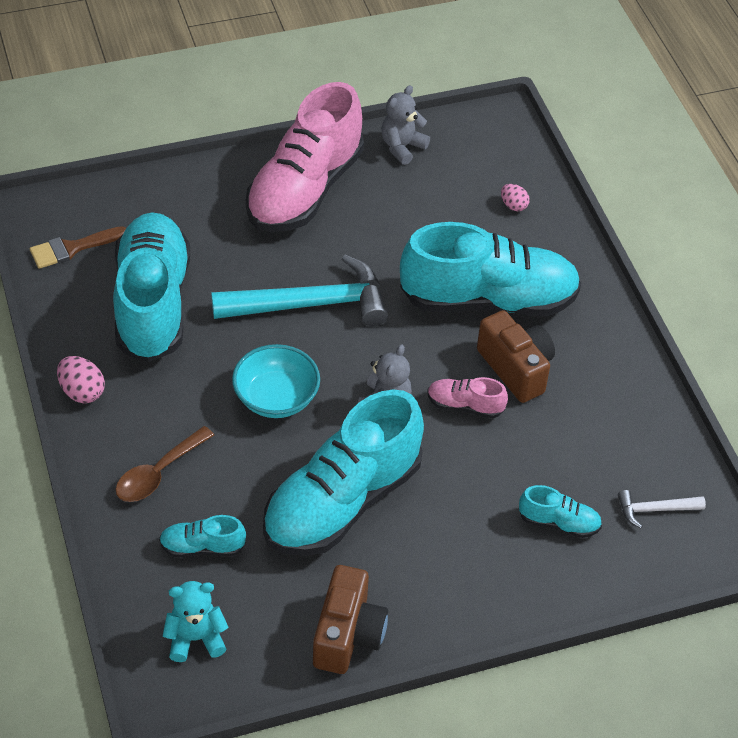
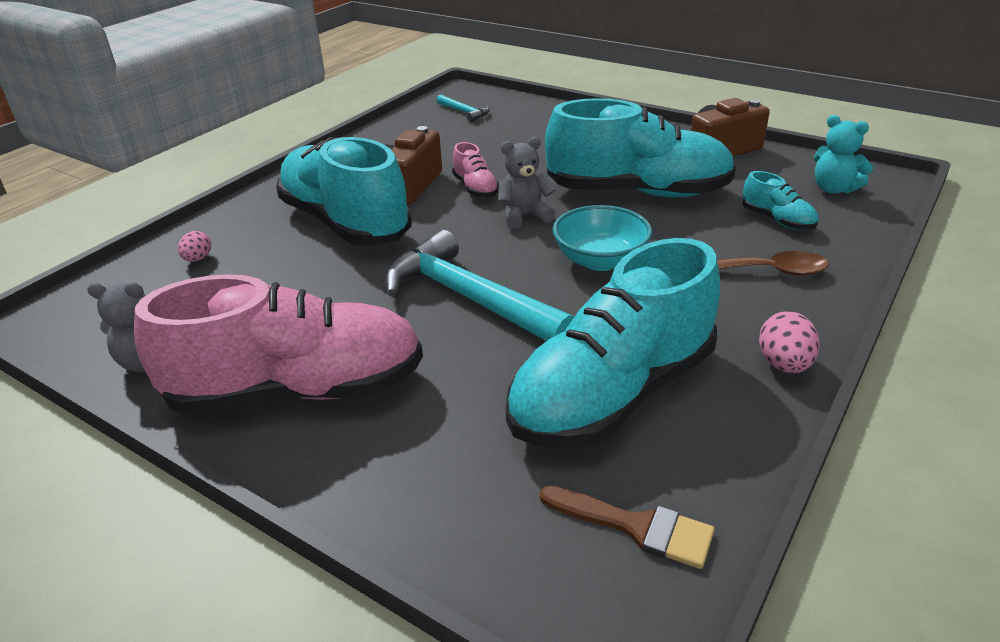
camera: 125 degrees left, 15 degrees down
turquoise shoe [519,485,602,538] -> none
white hammer [618,490,706,529] -> turquoise hammer [436,95,490,122]

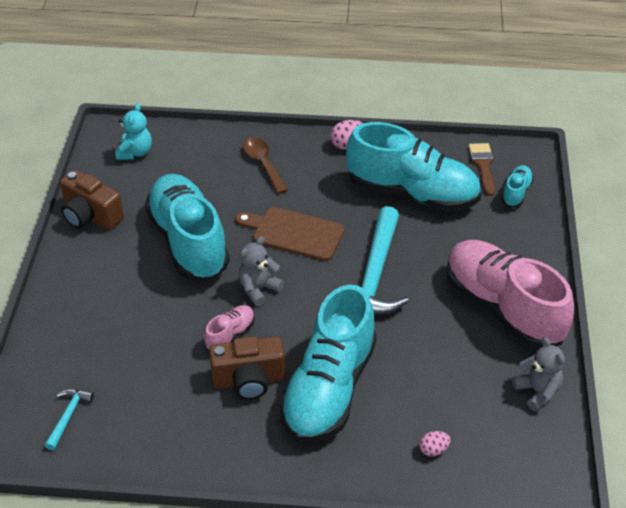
camera: 120 degrees left, 10 degrees up
grey teddy bear [498,137,556,229] -> grey teddy bear turned 90 degrees clockwise [238,236,284,306]
turquoise bowl [553,205,652,271] -> brown cutting board [236,207,345,261]
turquoise shoe [742,171,818,230] -> turquoise shoe moved to [502,165,534,207]

